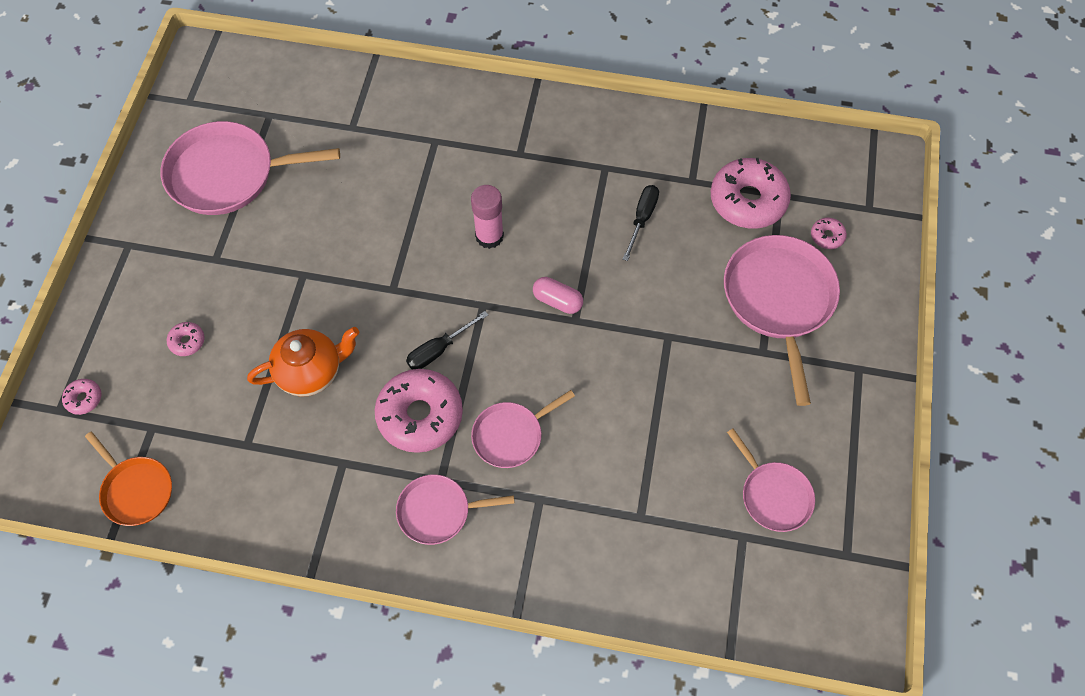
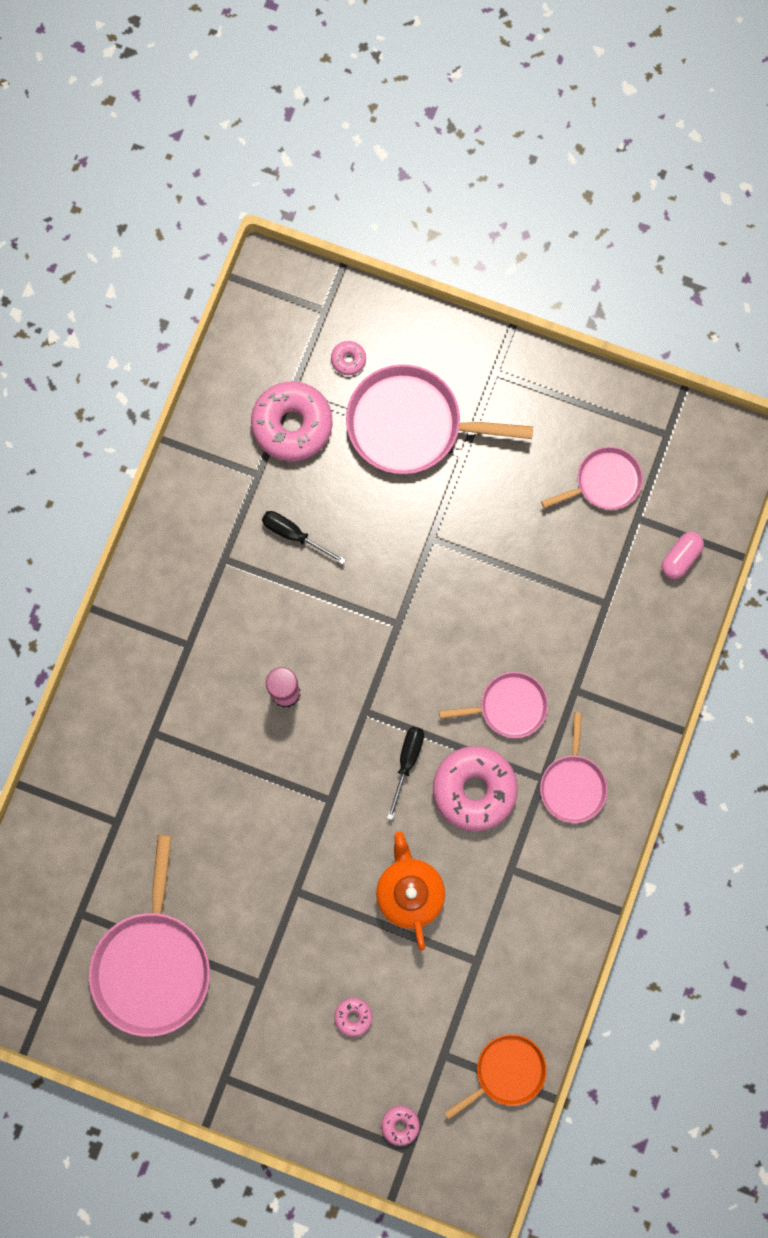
camera: 80 degrees left, 15 degrees up
black screwdriver [406,311,488,370] -> black screwdriver turned 135 degrees counterclockwise [387,726,424,820]
pink pan [471,390,575,468] -> pink pan turned 75 degrees counterclockwise [439,672,548,738]
pink capsule [533,277,583,314] -> pink capsule moved to [661,532,704,579]

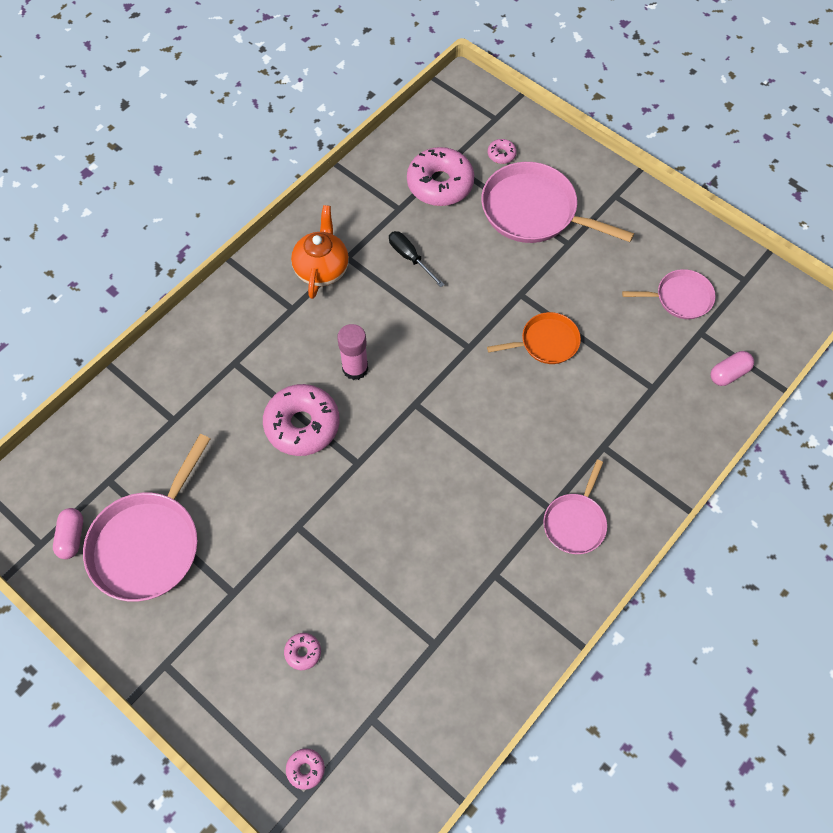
camera: 20 degrees right, 15 degrees down
orange teapot [376,832,445,951] -> orange teapot moved to [291,205,349,299]
black screwdriver [387,726,424,820] -> none
pink donut [433,746,518,831] -> pink donut moved to [263,384,340,456]
pink pan [439,672,548,738] -> none
orange pan [445,1034,547,1119] -> orange pan moved to [487,312,581,364]
none -> pink capsule [53,508,83,559]

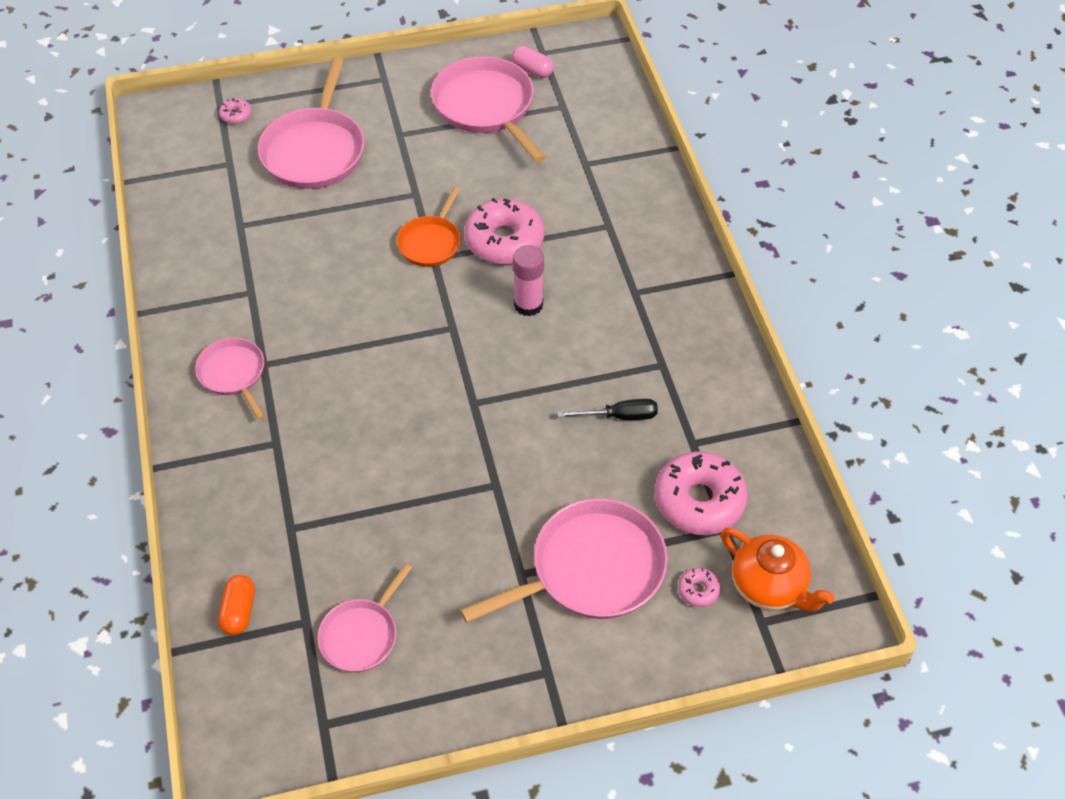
camera: 125 degrees right, 10 degrees down
pink donut [284,633,321,670] -> pink pan [258,57,365,189]
orange teapot [291,205,349,299] -> orange teapot moved to [721,528,834,611]
orange pan [487,312,581,364] -> orange pan moved to [397,186,461,267]
pink capsule [711,351,754,386] -> orange capsule [218,575,255,635]

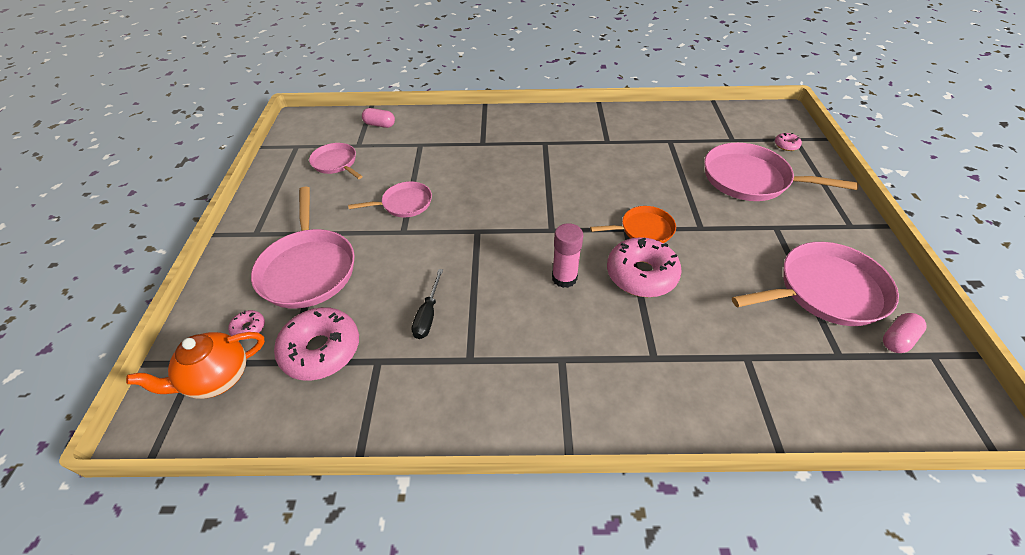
camera: 105 degrees right, 5 degrees down
pink pan [195,338,265,420] -> pink pan moved to [348,181,432,217]
orange capsule [218,575,255,635] -> pink capsule [362,108,395,128]
orange pan [397,186,461,267] -> orange pan turned 135 degrees clockwise [590,206,676,243]

